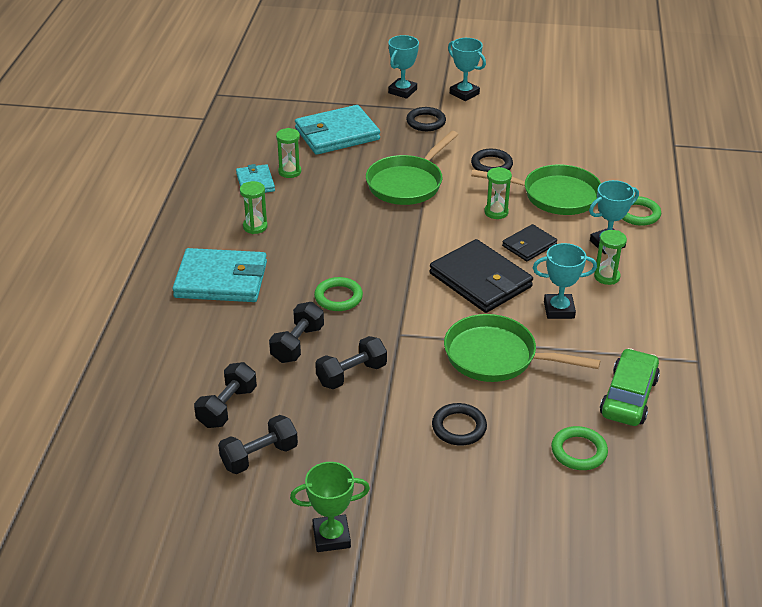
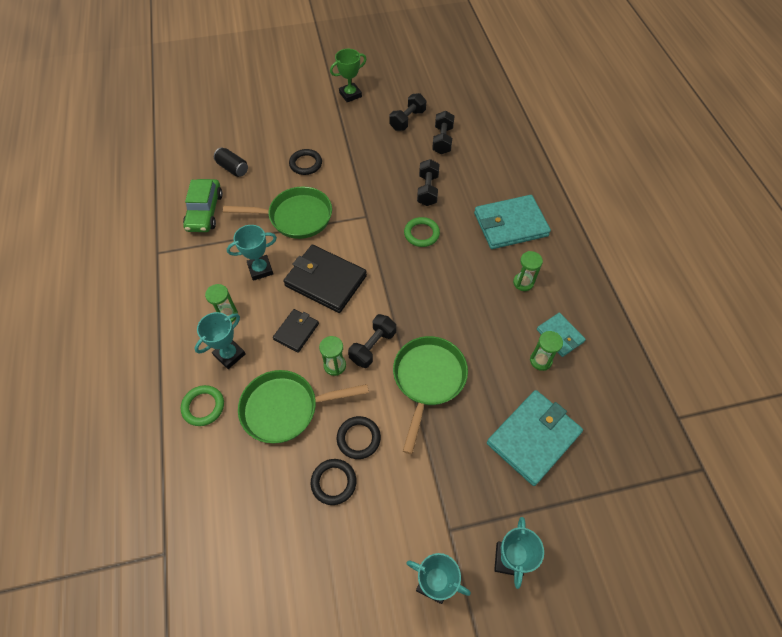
camera: 160 degrees right, 20 degrees up
black dumbbell [315,336,387,389] -> black dumbbell moved to [348,314,396,368]
black ring [406,107,446,131] -> black ring moved to [311,459,356,505]
green ring [551,426,608,470] -> black can [214,147,248,177]

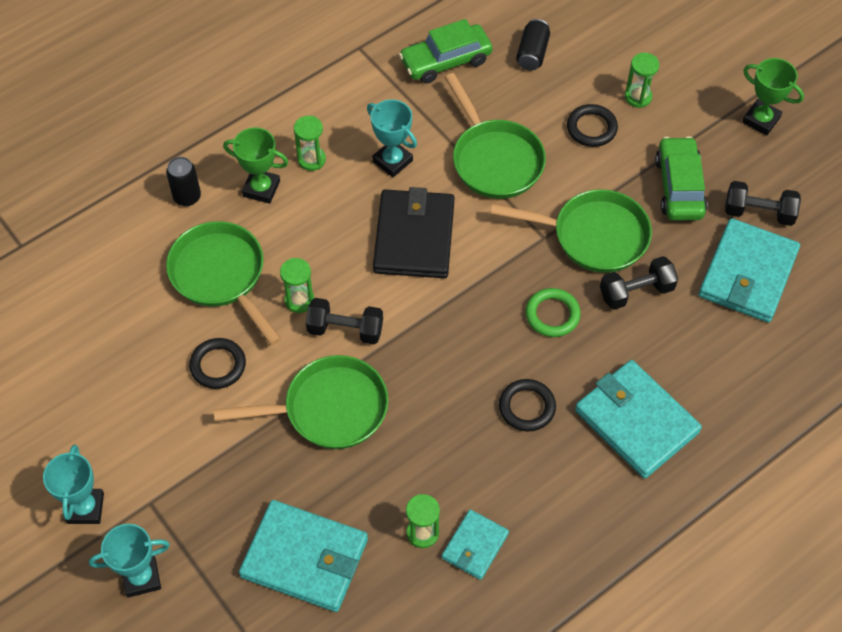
camera: 65 degrees right, 0 degrees up
green ring [180,385,224,426] -> black can [166,157,201,206]
turquoise trophy [195,312,245,369] -> green trophy [223,127,289,204]
black wallet [273,309,319,353] -> none
black ring [311,459,356,505] -> black ring moved to [499,379,556,432]
black dumbbell [432,111,454,154] -> turquoise wallet [699,218,800,323]
green hourglass [513,251,543,291] -> green hourglass moved to [625,53,659,108]
none -> green pan [490,189,652,273]
none -> green car [655,136,708,221]

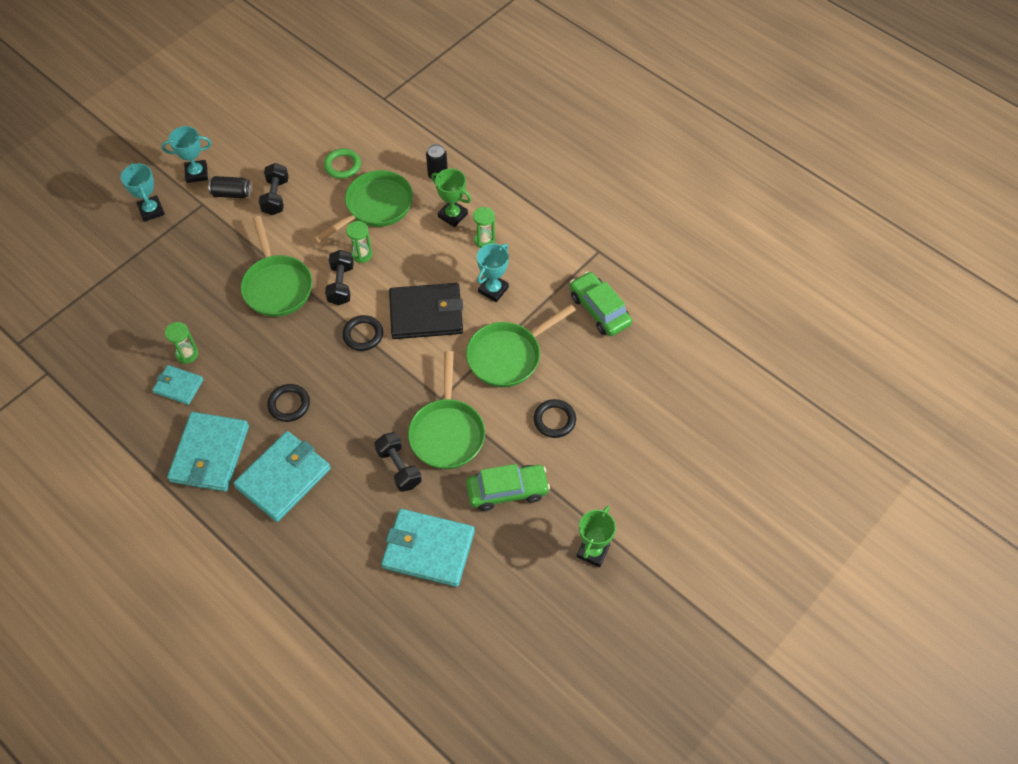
camera: 80 degrees right, 0 degrees up
black ring [189,338,246,389] -> black ring moved to [342,315,383,351]
green trophy [223,127,289,204] -> green trophy turned 60 degrees counterclockwise [431,168,471,227]
turquoise wallet [239,500,368,612] -> turquoise wallet moved to [167,412,249,492]
black can [516,19,550,71] -> black can moved to [209,176,251,198]
green ring [525,288,581,337] -> green ring moved to [324,148,361,179]
green hourglass [625,53,659,108] -> none
black dumbbell [725,181,801,226] -> black dumbbell moved to [259,163,289,215]

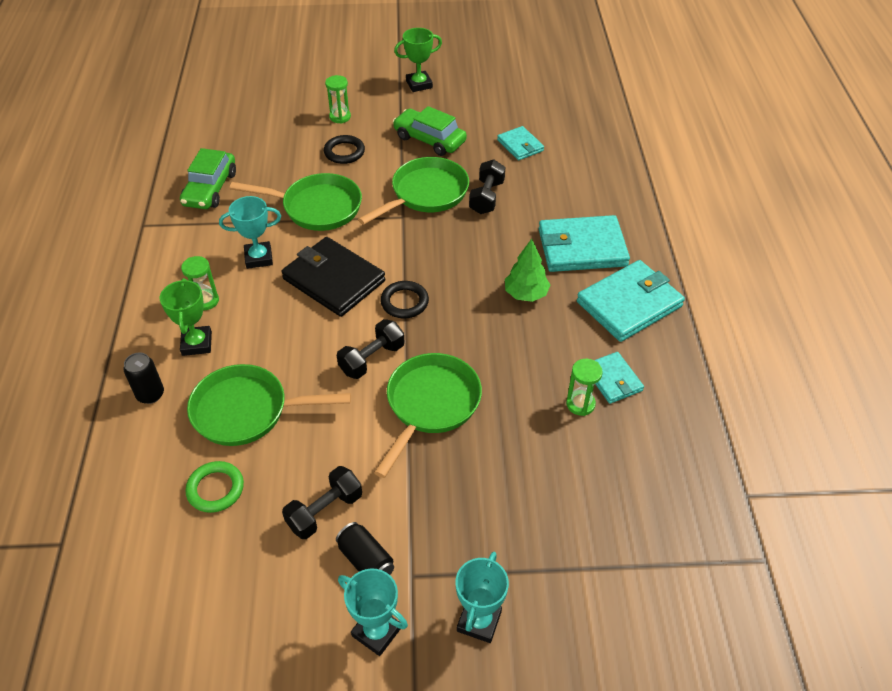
camera: 135 degrees left, 10 degrees down
black ring [267,384,310,422] -> green tree [505,239,550,302]
green hourglass [346,221,372,263] -> green hourglass moved to [325,75,351,124]
turquoise wallet [381,509,475,587] -> turquoise wallet [497,126,544,160], size x0.55

